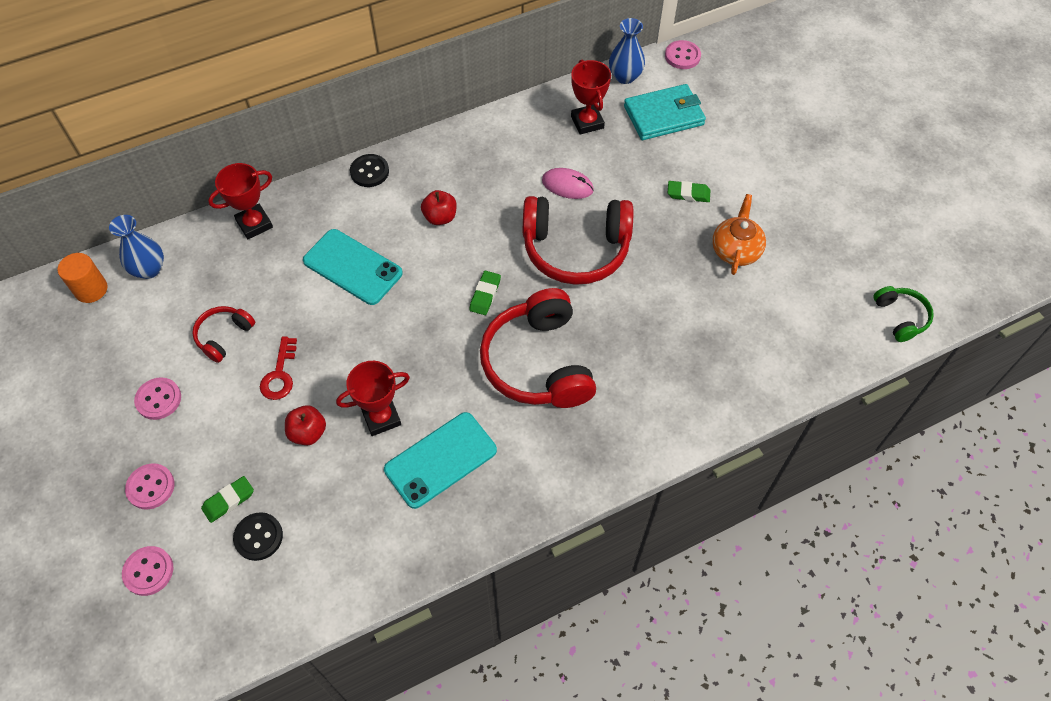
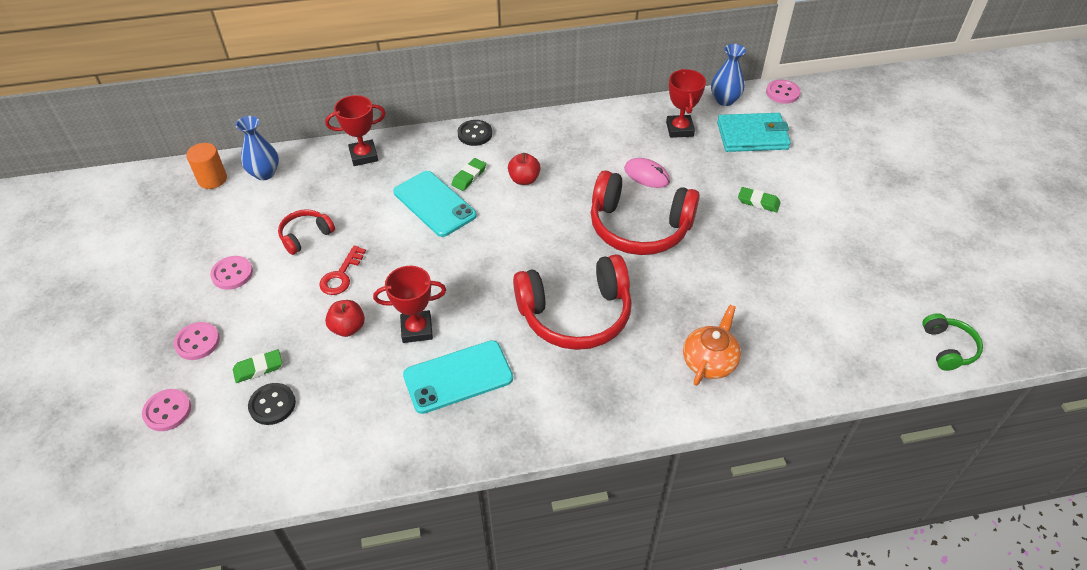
camera: 15 degrees right, 10 degrees down
green eraser [469,271,501,315] -> green eraser moved to [451,158,486,191]
red headphones [480,288,596,408] -> red headphones turned 105 degrees counterclockwise [513,254,632,350]
orange teapot [712,194,766,275] -> orange teapot moved to [683,304,741,386]

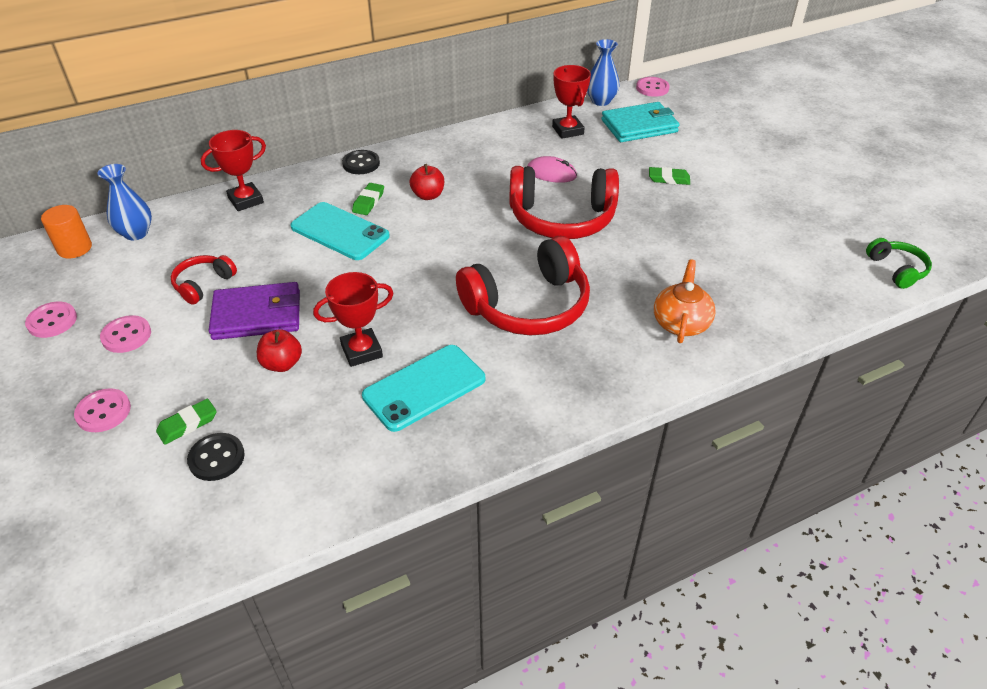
camera: 15 degrees left, 5 degrees down
pink button [142,389,191,431] -> pink button moved to [25,302,77,338]
red key [319,245,366,295] -> purple wallet [209,282,300,340]

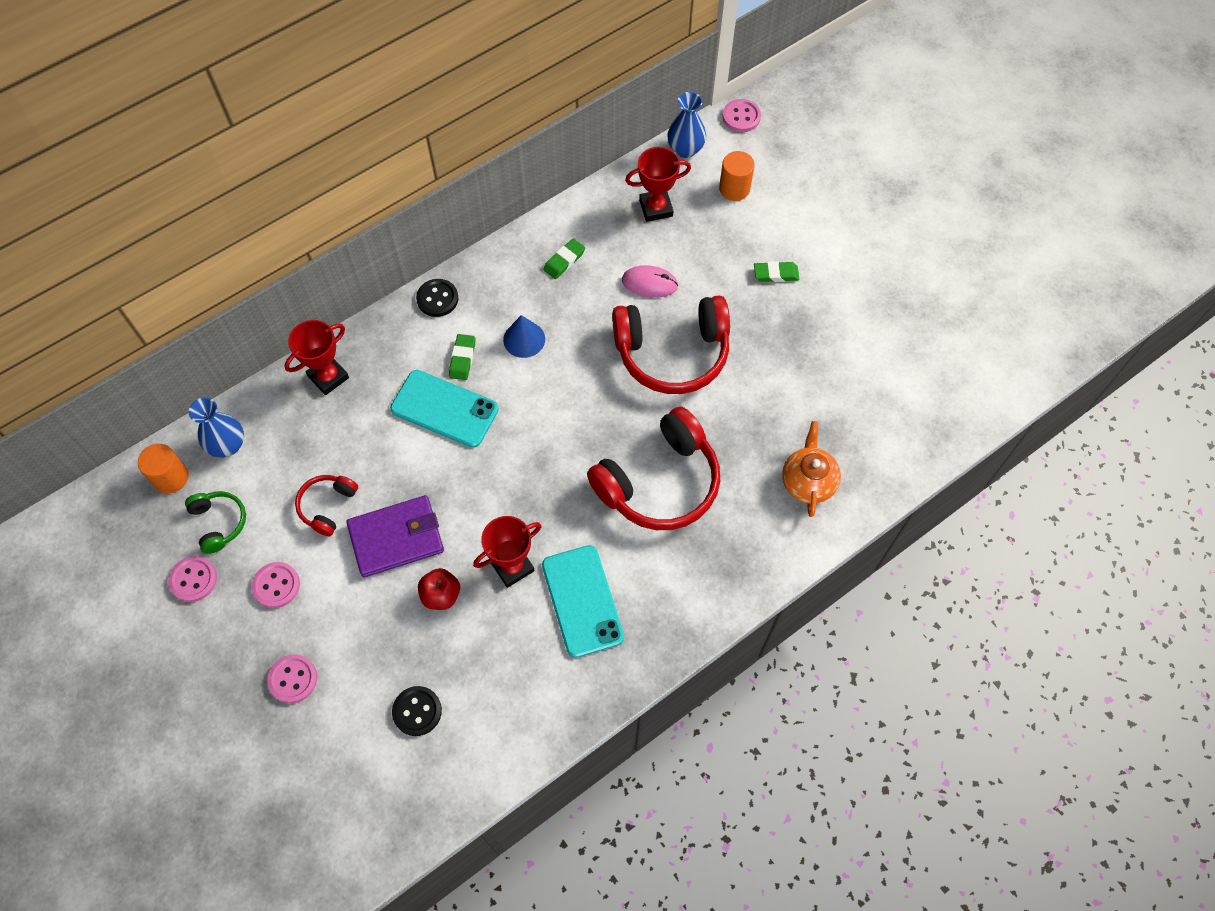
camera: 10 degrees left, 20 degrees up
green eraser [156,398,217,445] -> green eraser moved to [543,238,585,279]
turquoise phone [362,345,485,432] -> turquoise phone turned 60 degrees counterclockwise [542,545,624,658]
red apple [409,164,444,200] -> blue cone [503,315,545,358]
red trophy [552,65,591,139] -> red trophy turned 75 degrees counterclockwise [625,147,691,222]
turquoise wallet [601,102,680,142] -> orange cylinder [719,151,755,201]
green headphones [866,238,932,289] -> green headphones moved to [185,491,246,554]

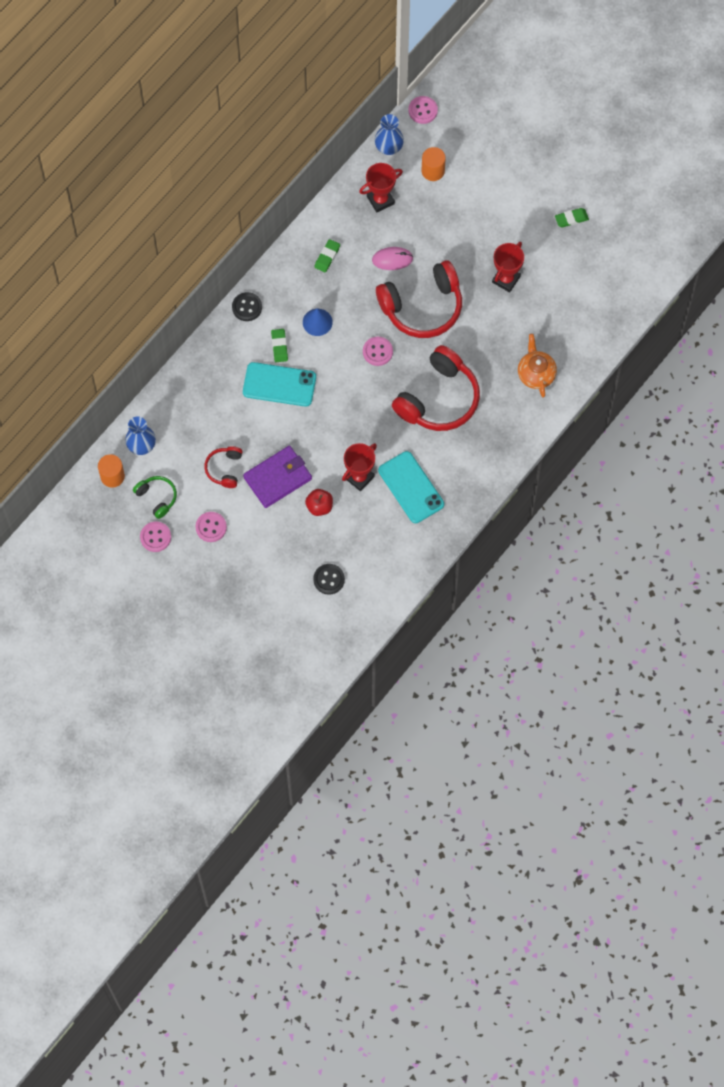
camera: 15 degrees left, 5 degrees up
pink button [267,654,317,704] -> pink button moved to [363,337,393,366]
red trophy [284,320,349,395] -> red trophy moved to [492,242,524,292]
green eraser [754,261,799,282] -> green eraser moved to [555,208,589,227]

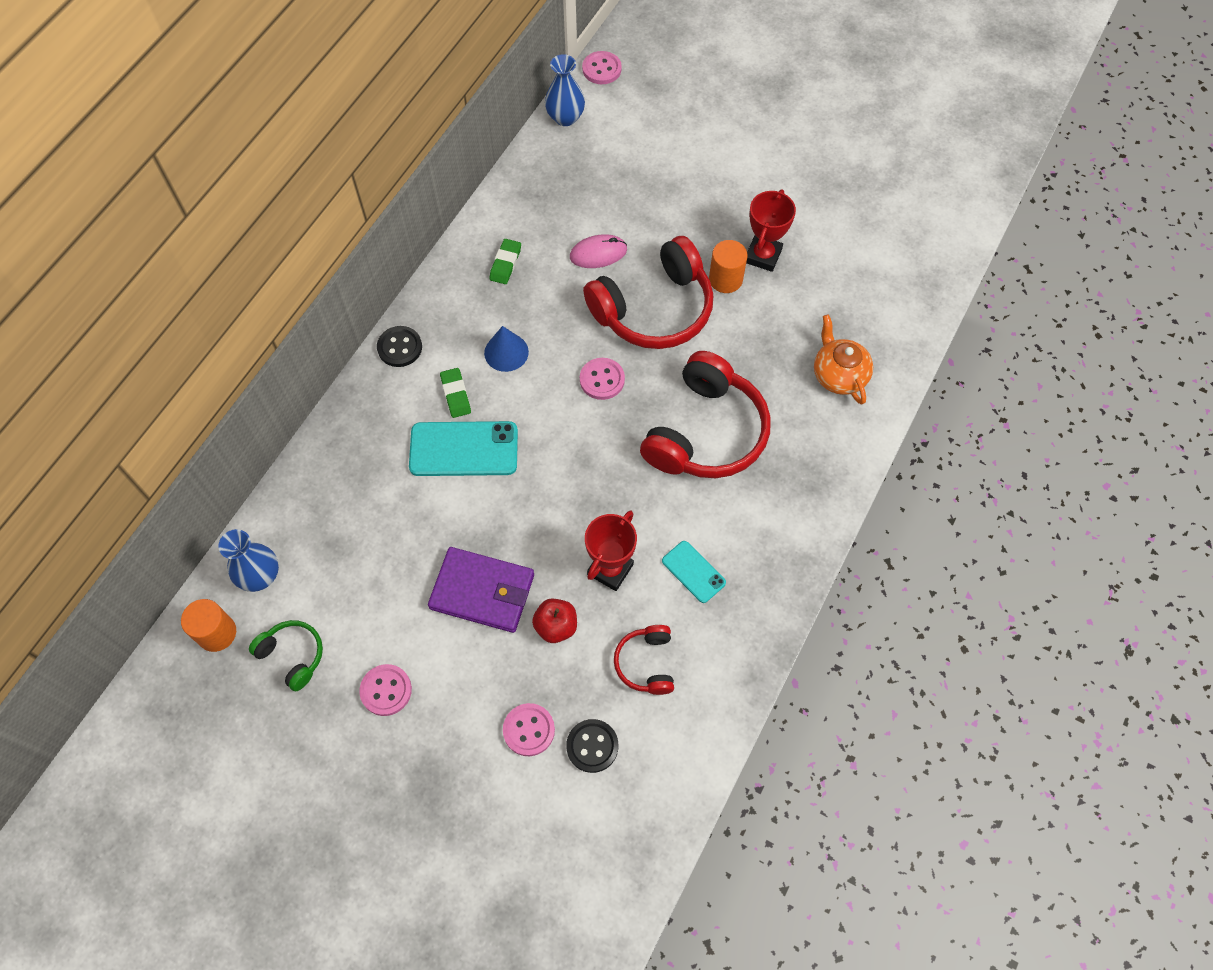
camera: 10 degrees left, 5 degrees down
pink button [140,522,171,552] -> pink button moved to [503,703,555,756]
red headphones [204,446,243,488] -> red headphones moved to [614,625,674,695]
purple wallet [243,446,312,508] -> purple wallet turned 60 degrees clockwise [428,547,534,633]
red trophy [359,163,403,213] -> none
turquoise phone [378,451,444,523] -> turquoise phone [662,541,726,603], size x0.56
orange cylinder [422,147,446,181] -> orange cylinder moved to [709,240,748,293]
green eraser [555,208,589,227] -> none

